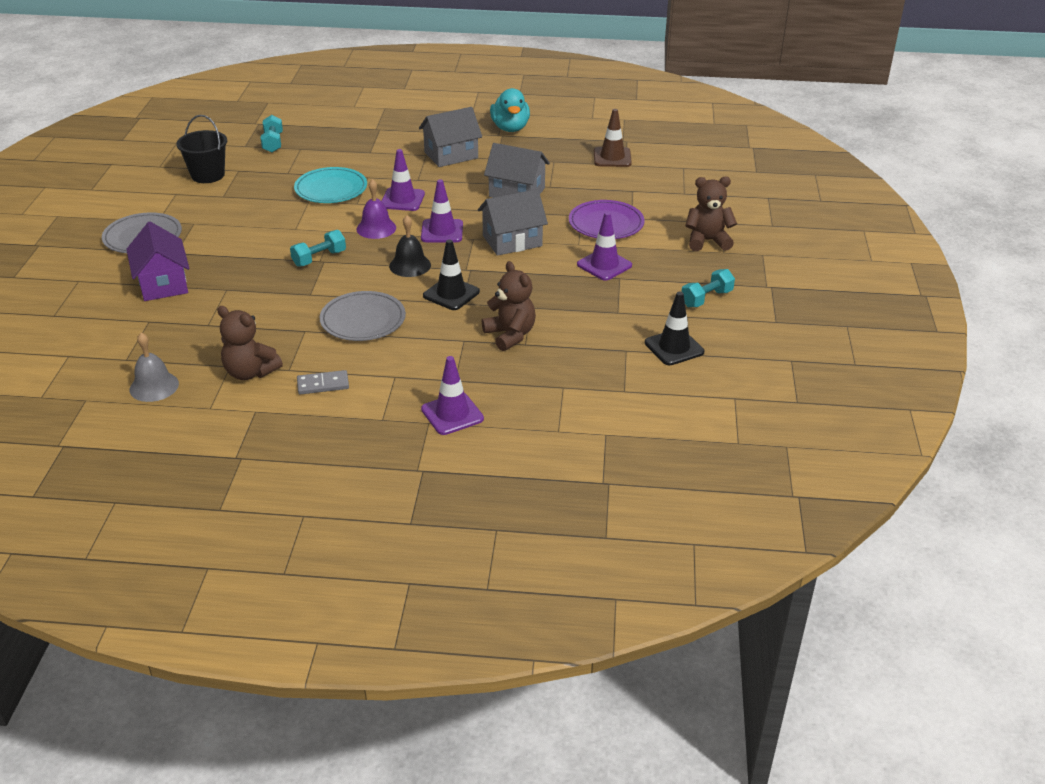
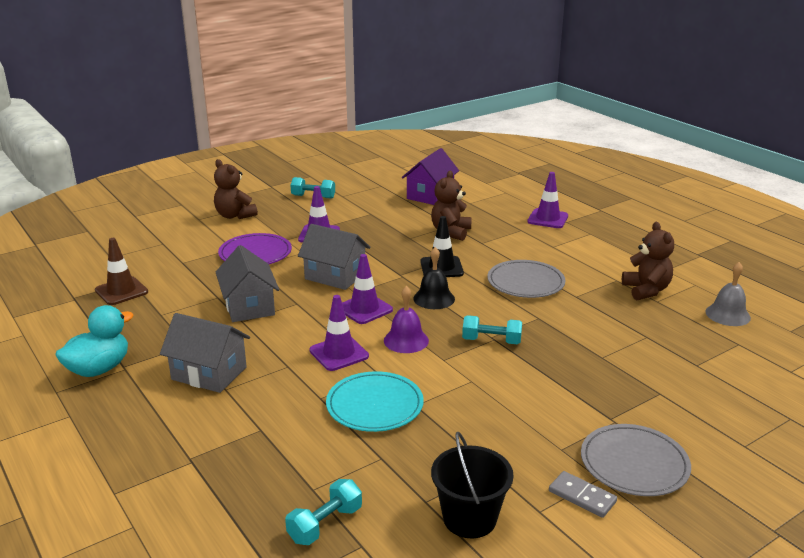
camera: 130 degrees left, 10 degrees down
purple house [126,222,189,301] -> purple house moved to [402,148,459,205]
grey domino [297,370,349,395] -> grey domino moved to [549,471,617,518]
black traffic cone [645,291,704,365] -> none

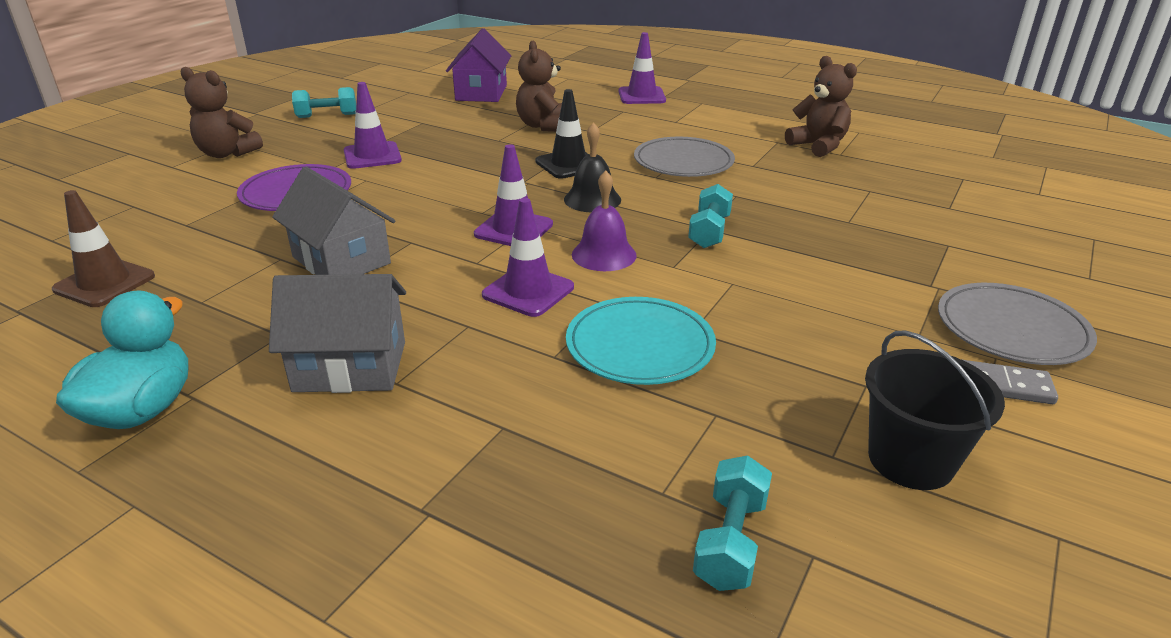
camera: 25 degrees left, 5 degrees up
grey house [298,224,370,290] -> none
turquoise dumbbell [462,315,522,344] -> turquoise dumbbell turned 60 degrees counterclockwise [688,184,733,248]
grey bell [706,262,751,326] -> none

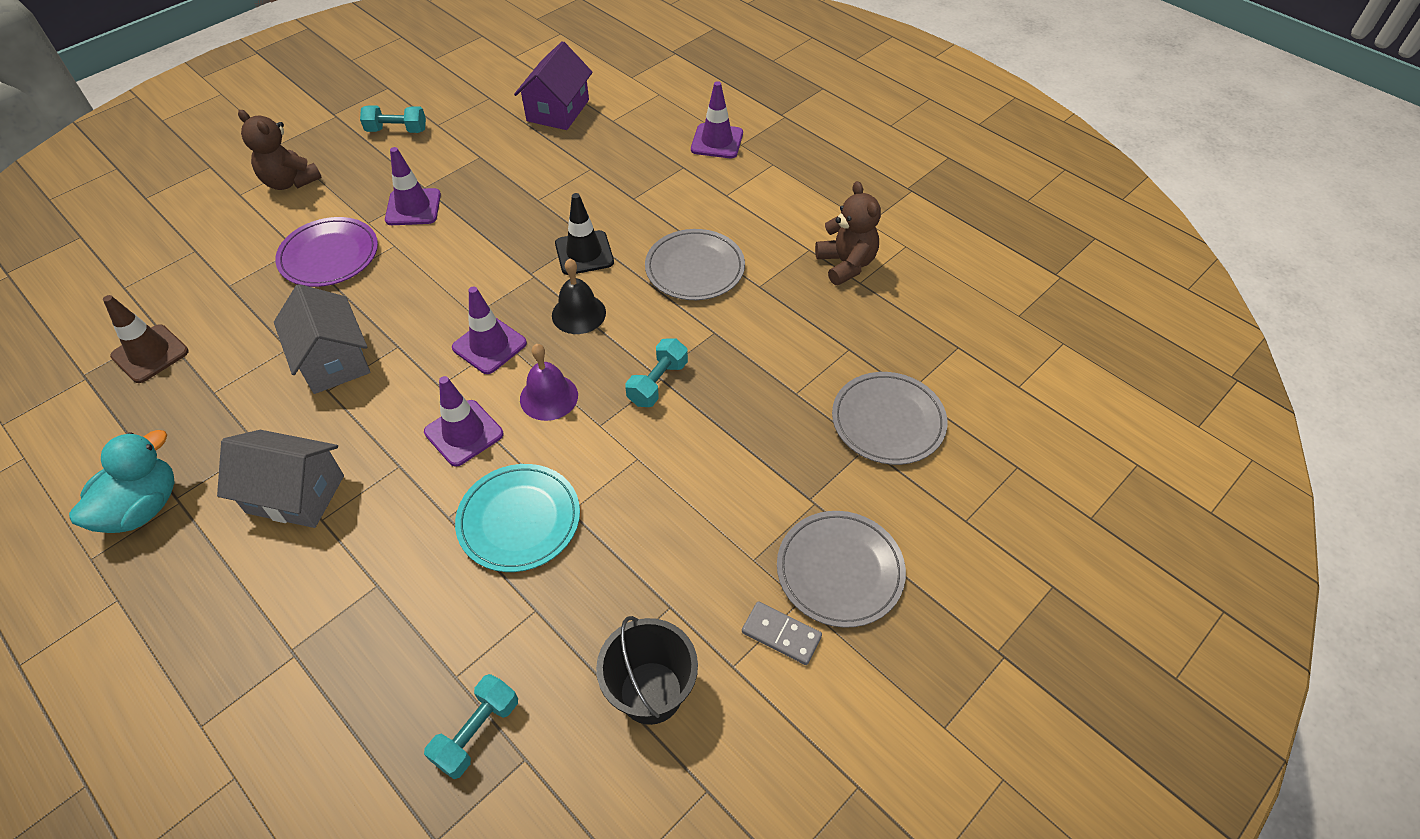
camera: 15 degrees right, 20 degrees up
brown teddy bear [516,41,562,132] -> none
none -> grey plate [832,372,947,465]

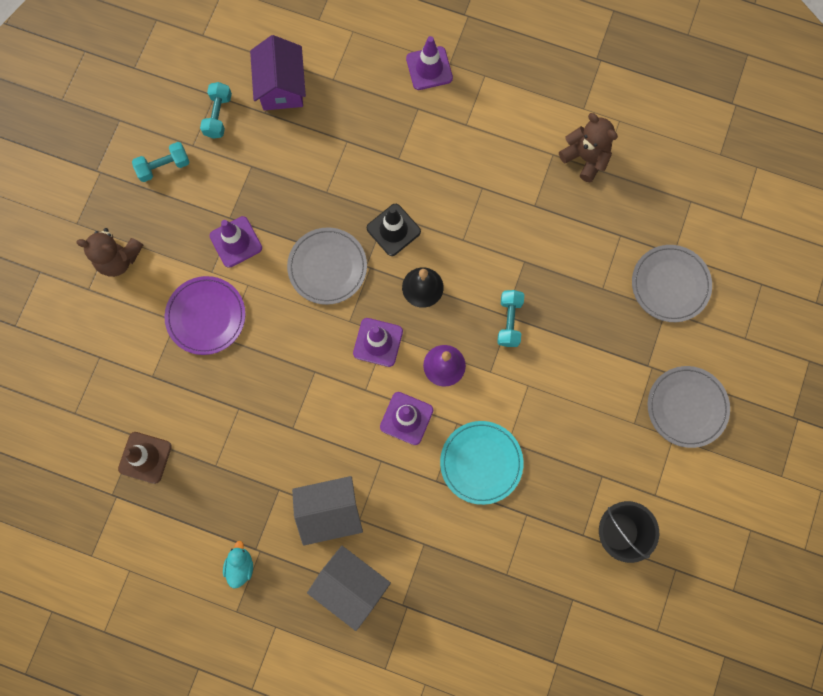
camera: 25 degrees left, 25 degrees up
turquoise duck [69,430,175,533] -> turquoise duck [223,541,253,588], size x0.59
grey house [274,284,370,394] -> grey house moved to [307,546,391,631]
turquoise dumbbell [424,674,518,779] -> turquoise dumbbell moved to [200,82,232,139]
grey plate [645,229,745,300] -> grey plate moved to [287,227,367,305]
grey domino [742,601,822,665] -> none

